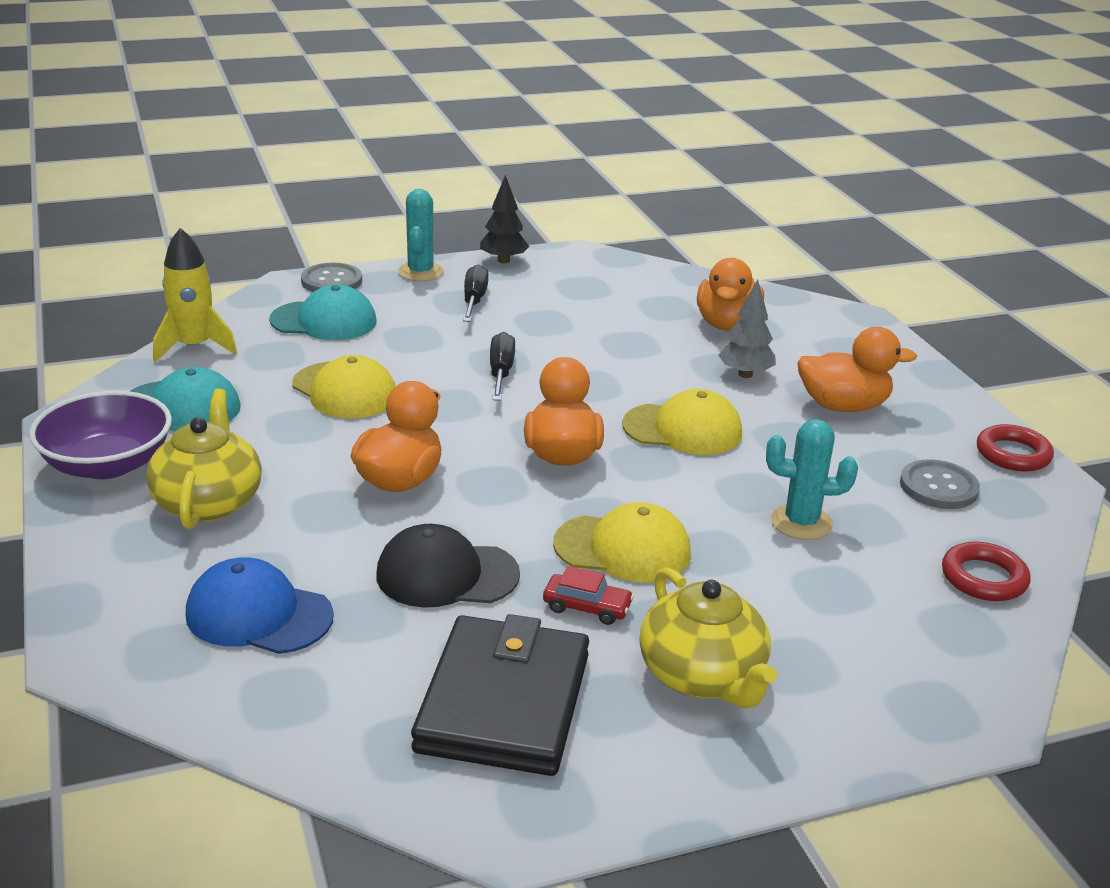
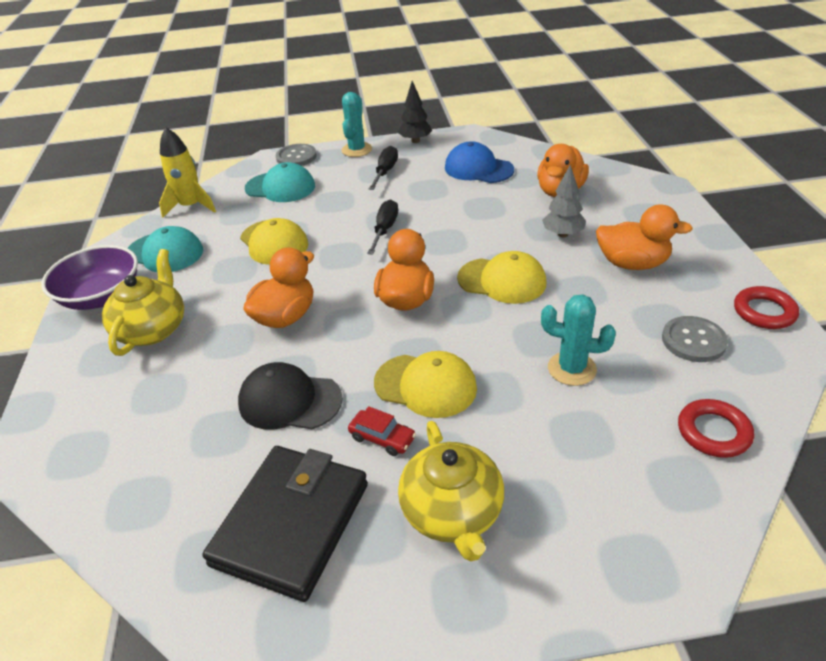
camera: 15 degrees right, 10 degrees up
blue cap [185,558,334,654] -> blue cap moved to [445,141,514,183]

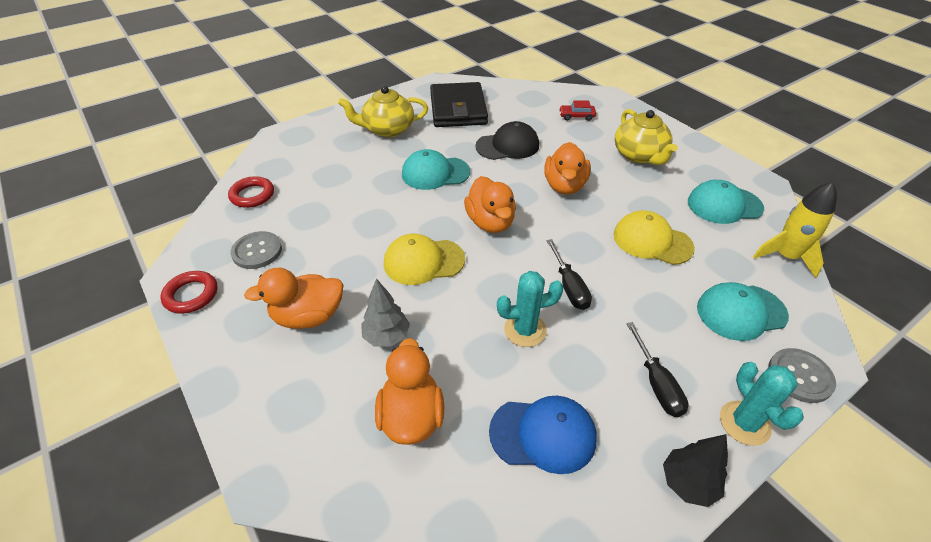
camera: 150 degrees right, 5 degrees up
purple bowl [41,245,138,310] -> none
red car [348,406,416,456] -> red car moved to [559,100,596,121]
yellow cap [374,351,477,418] -> turquoise cap [402,149,470,190]
yellow teapot [398,421,504,561] -> yellow teapot turned 60 degrees counterclockwise [338,86,428,137]
turquoise cactus [541,294,616,386] -> turquoise cactus moved to [497,271,564,347]

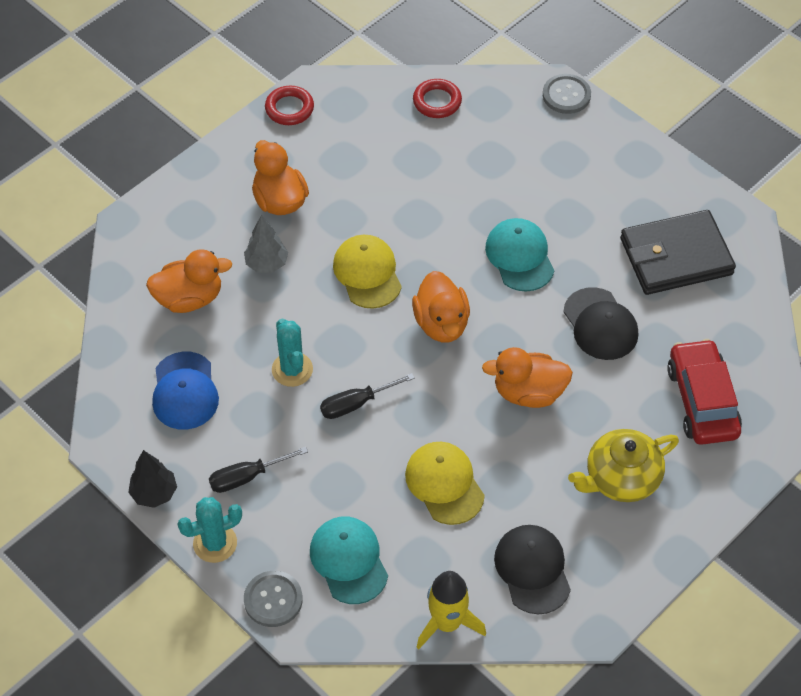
camera: 80 degrees right, 10 degrees up
grey button [230,231,282,269] -> grey button moved to [543,74,591,114]
yellow teapot [338,86,428,137] -> none
orange duck [464,176,516,233] -> orange duck turned 75 degrees counterclockwise [412,271,470,342]
red car [559,100,596,121] -> red car [667,339,742,445], size x2.14
yellow cap [614,210,695,265] -> yellow cap turned 45 degrees counterclockwise [405,442,485,525]
turquoise cap [688,180,764,224] -> black cap [494,525,571,614]

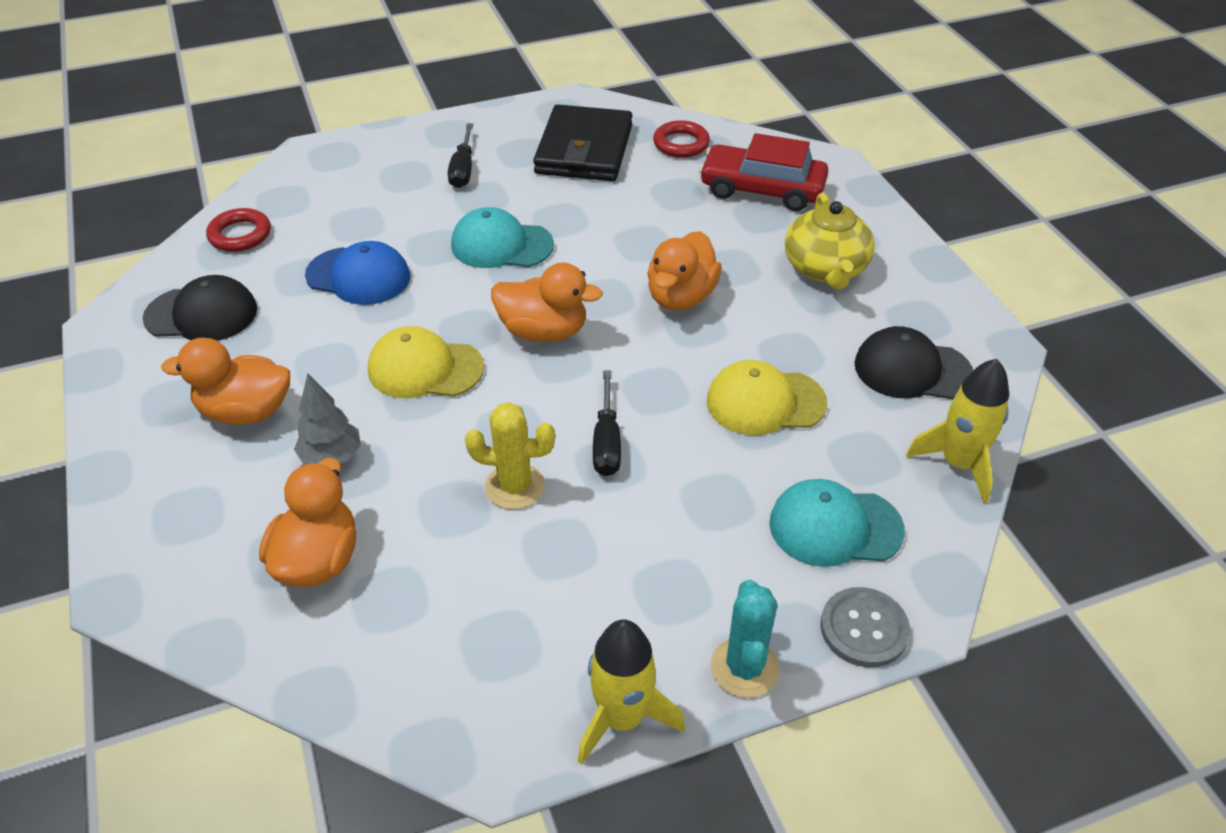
camera: 65 degrees left, 10 degrees down
black tree [128,450,177,508] -> yellow rocket [578,619,685,765]
blue cap [152,352,219,430] -> blue cap moved to [305,241,410,305]
black screwdriver [209,447,308,493] -> black screwdriver moved to [448,123,473,188]
red ring [265,86,314,125] -> red ring moved to [653,120,710,158]
turquoise cactus [272,319,313,387] -> yellow cactus [465,402,555,509]
grey button [543,74,591,114] -> none
black cap [563,287,638,360] -> black cap moved to [143,275,257,341]

